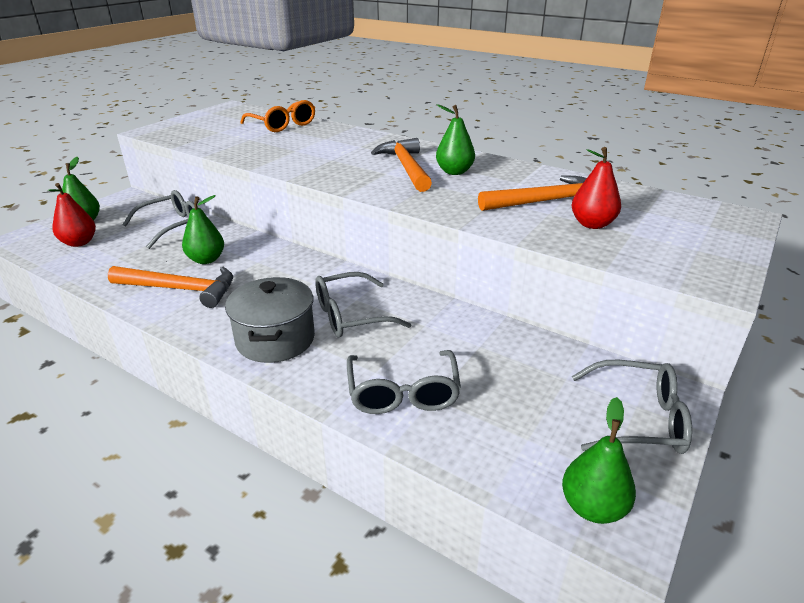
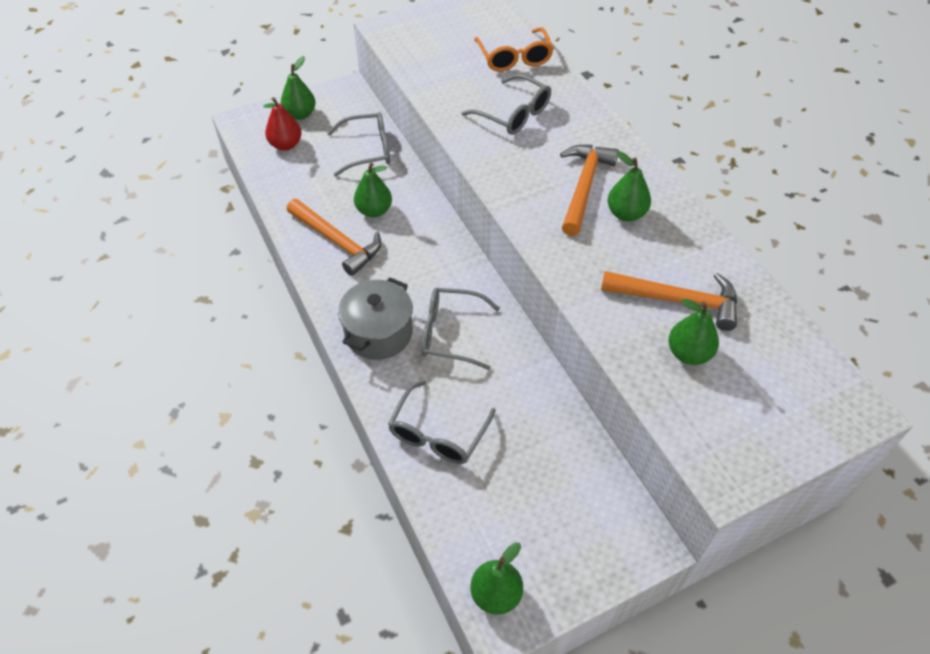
camera: 30 degrees right, 20 degrees up
red pear [572,147,621,229] -> green pear [668,299,719,365]
grey glasses [572,360,692,454] -> grey glasses moved to [462,74,551,135]

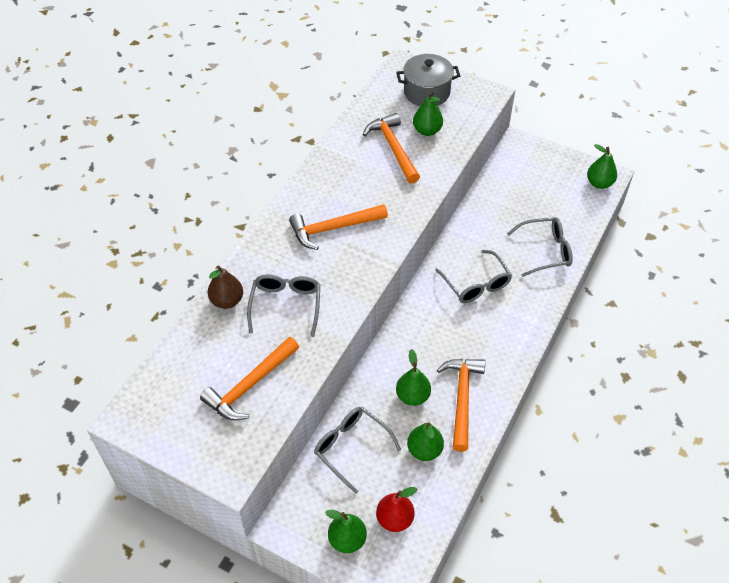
camera: 125 degrees left, 0 degrees up
grey pot [338,278,413,360] -> grey pot moved to [396,54,460,106]
orange glasses [474,27,554,72] -> none
green pear [608,151,651,222] -> green pear moved to [407,422,444,461]
none -> orange hammer [200,337,299,421]
none -> brown pear [208,265,243,309]

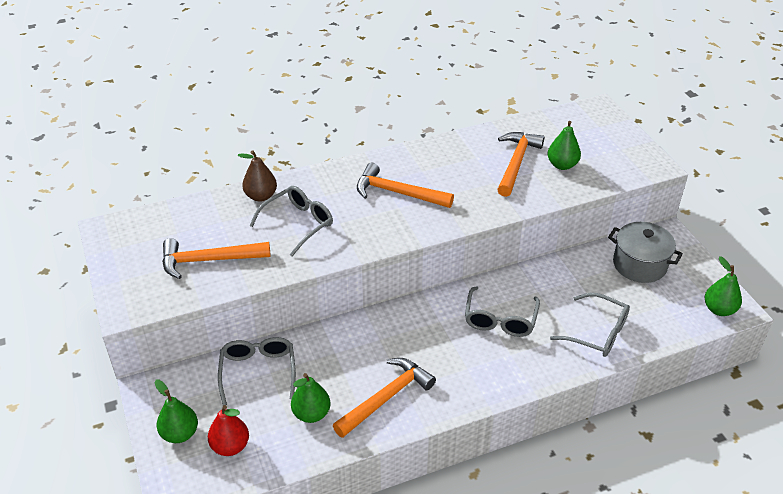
camera: 40 degrees right, 10 degrees down
grey pot [396,54,460,106] -> grey pot moved to [608,222,683,283]
green pear [396,349,431,406] -> none

